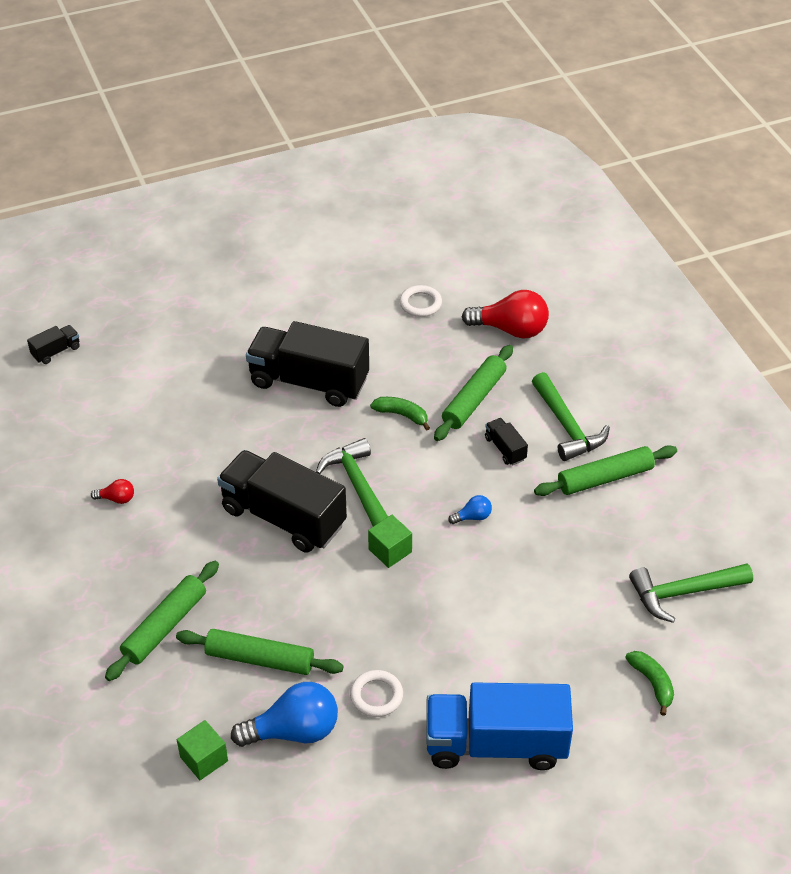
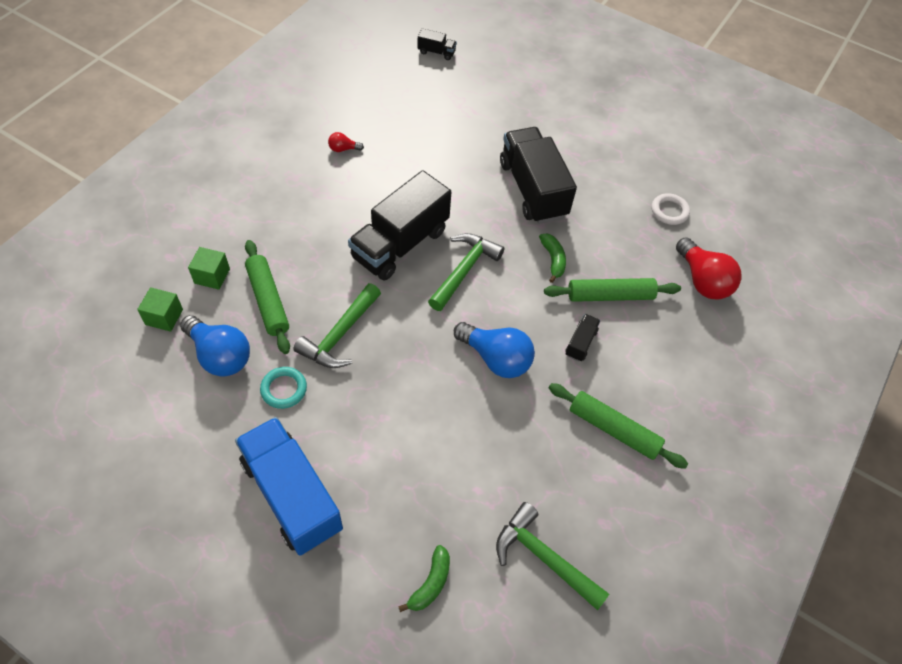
camera: 50 degrees right, 10 degrees up
red light bulb [91,479,134,504] -> red light bulb turned 120 degrees clockwise [328,132,364,152]
green rolling pin [105,561,219,681] -> none
black truck [217,450,347,553] -> black truck turned 135 degrees counterclockwise [348,170,451,281]
white ring [350,670,403,717] -> turquoise ring [260,367,307,409]
green cube [368,515,412,568] -> green cube moved to [188,247,230,290]
blue light bulb [448,495,492,524] -> blue light bulb [454,322,535,378], size x2.15
green hammer [532,372,610,461] -> green hammer moved to [293,283,381,368]

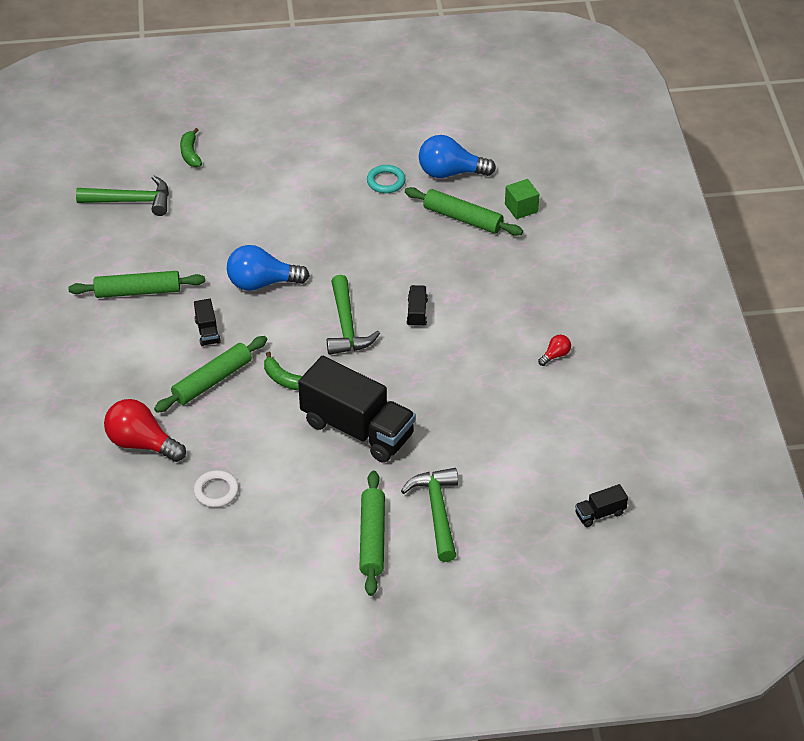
camera: 145 degrees right, 10 degrees down
green cube [137,287,183,332] -> none
blue truck [235,417,343,556] -> none
green hammer [293,283,381,368] -> green hammer moved to [401,468,458,562]
black truck [348,170,451,281] -> black truck [406,285,428,327], size x0.42
none -> green rolling pin [359,471,385,596]

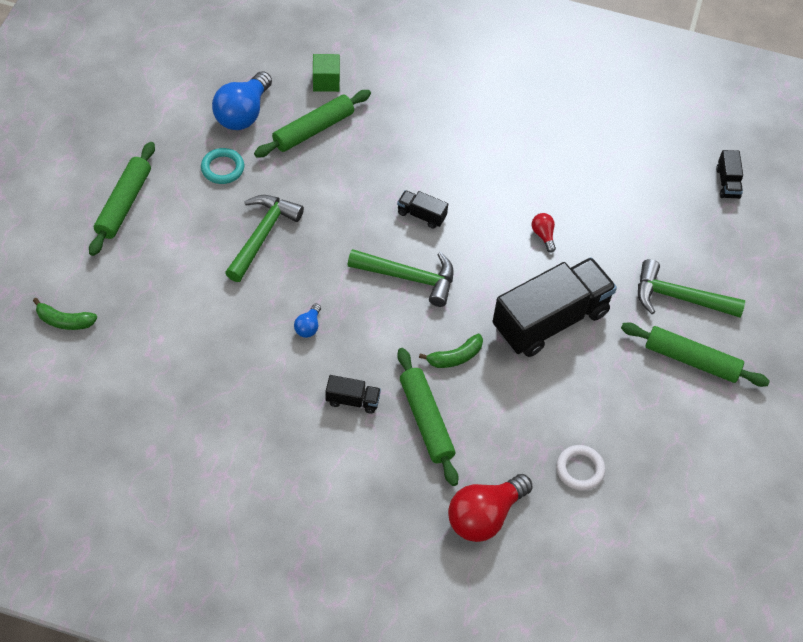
camera: 70 degrees left, 10 degrees up
green rolling pin [68,271,205,298] -> green rolling pin moved to [89,142,155,256]
green hammer [76,176,169,216] -> green hammer moved to [225,195,304,282]
blue light bulb [227,245,310,291] -> blue light bulb [294,304,321,338], size x0.47
red light bulb [538,335,571,366] -> red light bulb moved to [532,213,556,253]

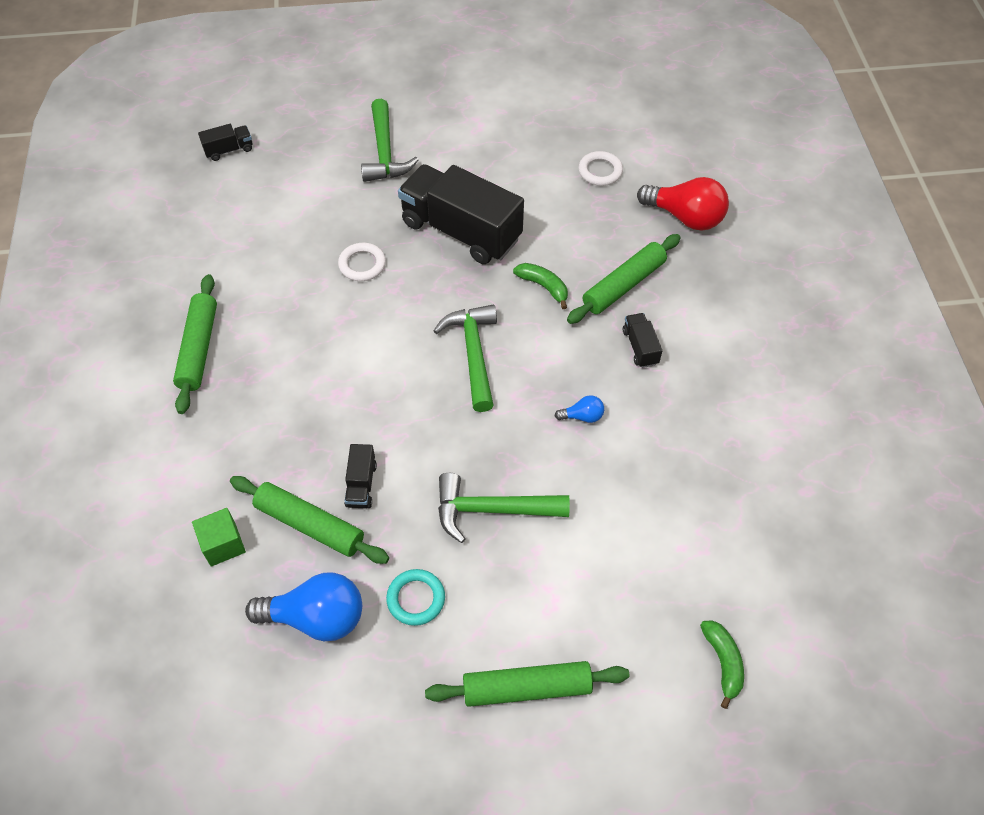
camera: 110 degrees left, 0 degrees up
black truck [397,190,448,229] -> black truck moved to [344,444,377,508]
red light bulb [532,213,556,253] -> white ring [338,243,386,281]
green rolling pin [621,322,770,387] -> green rolling pin moved to [173,274,217,414]

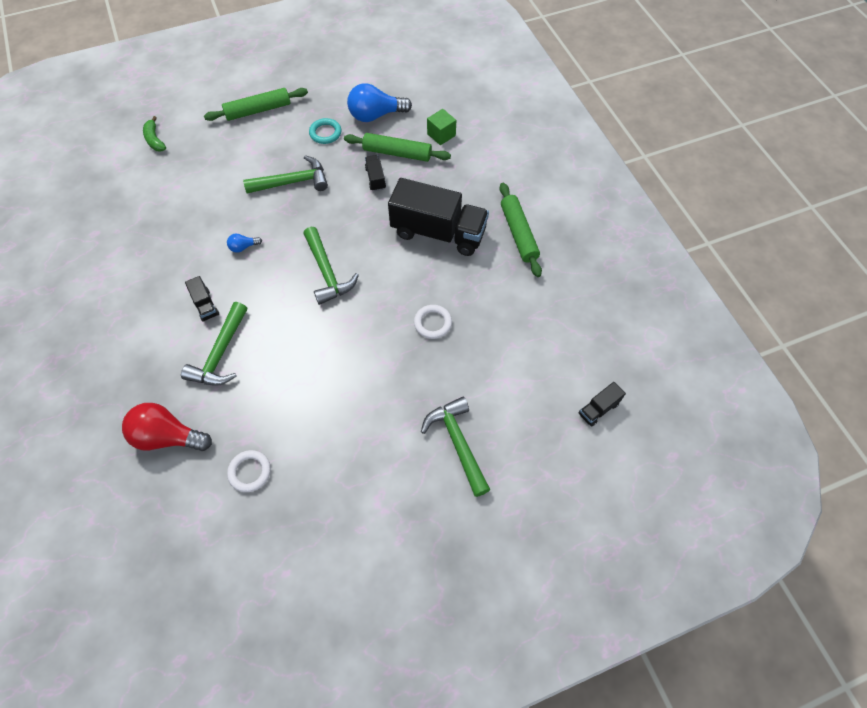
camera: 165 degrees right, 5 degrees up
black truck [398,164,524,264] -> black truck moved to [388,178,489,256]
green banana [513,263,568,309] -> none
green rolling pin [567,234,681,324] -> green hammer [181,302,247,386]

